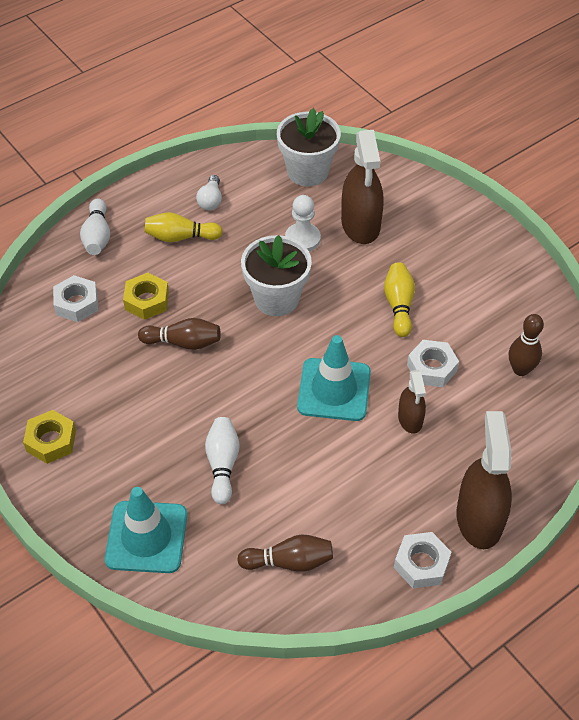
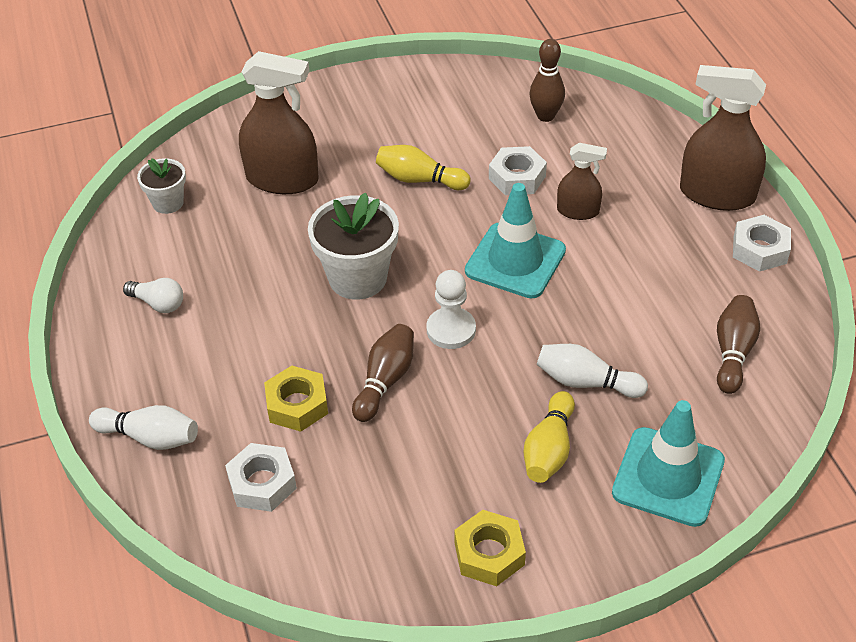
camera: 70 degrees left, 5 degrees down
yellow bowling pin [145,212,222,242] -> yellow bowling pin moved to [523,391,575,483]
white flower pot [277,108,341,186] -> white flower pot [137,158,186,214], size x0.57
white pawn [285,195,321,251] -> white pawn moved to [426,270,476,349]

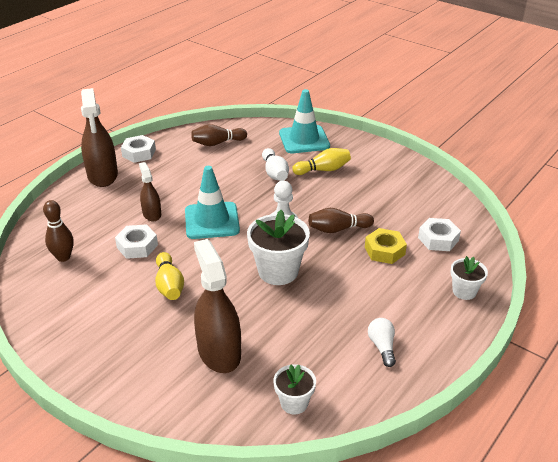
camera: 125 degrees left, 10 degrees down
white bowling pin [89,405,198,450] -> white flower pot [450,256,488,300]
yellow nut [454,510,526,586] -> none

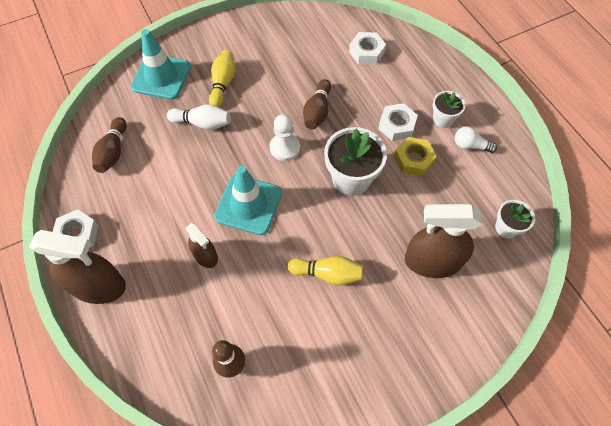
camera: 65 degrees left, 25 degrees up
white nut [115,224,158,259] -> white nut moved to [378,103,418,141]
brown spray bottle [139,162,161,222] -> brown spray bottle turned 135 degrees counterclockwise [186,223,218,268]
yellow nut [365,228,407,264] -> yellow nut moved to [394,137,437,176]
white flower pot [450,256,488,300] -> white flower pot moved to [433,91,466,128]

